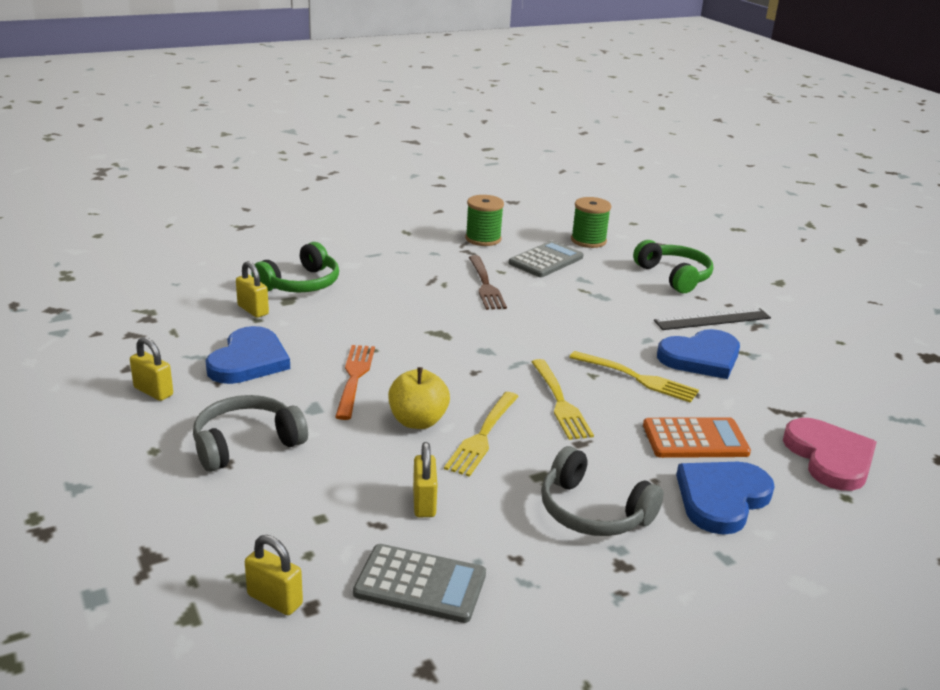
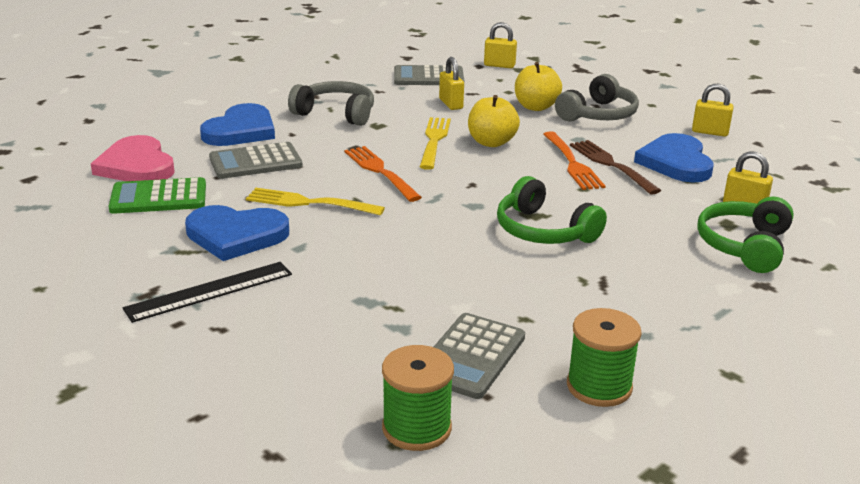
camera: 165 degrees right, 0 degrees up
brown fork [469,255,507,310] -> brown fork moved to [570,140,661,195]
yellow fork [532,359,594,440] -> orange fork [345,146,422,202]
green headphones [633,240,713,293] -> green headphones moved to [497,176,607,244]
orange calculator [643,417,751,458] -> grey calculator [209,142,303,179]
blue heart [657,329,740,379] -> blue heart turned 135 degrees counterclockwise [185,205,289,261]
none -> green calculator [108,177,206,214]
none -> yellow apple [515,62,562,111]

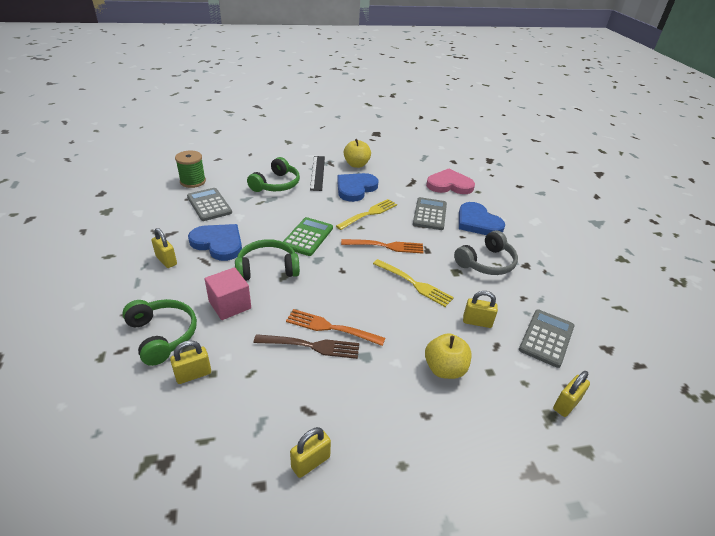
camera: 120 degrees right, 10 degrees up
green calculator [108,177,206,214] -> green calculator moved to [283,217,333,256]
yellow apple [468,95,520,147] -> yellow apple moved to [344,139,371,168]
grey headphones [555,74,639,121] -> none
green spool [567,308,641,407] -> none
blue heart [634,133,714,183] -> blue heart moved to [188,224,242,261]
none -> yellow padlock [151,228,177,268]
none -> pink cube [205,267,251,320]
none -> green headphones [247,157,300,192]

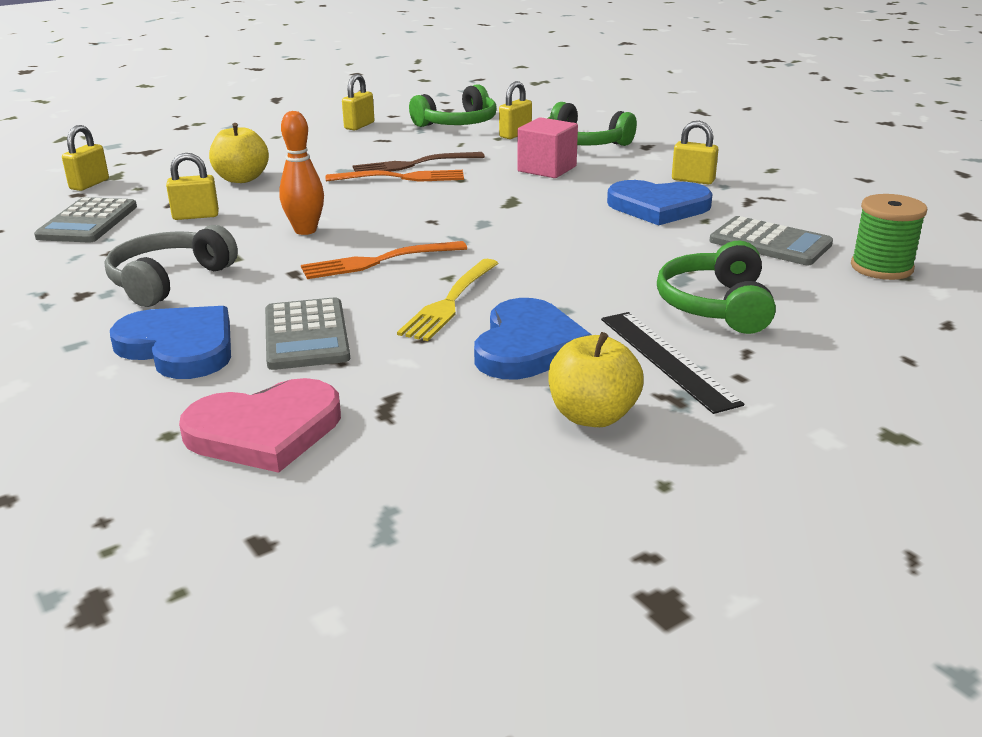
camera: 160 degrees right, 10 degrees down
green headphones [235,239,300,281] -> green headphones moved to [409,84,497,127]
green calculator [283,217,333,256] -> none
yellow fork [373,259,454,307] -> orange bowling pin [279,111,324,235]

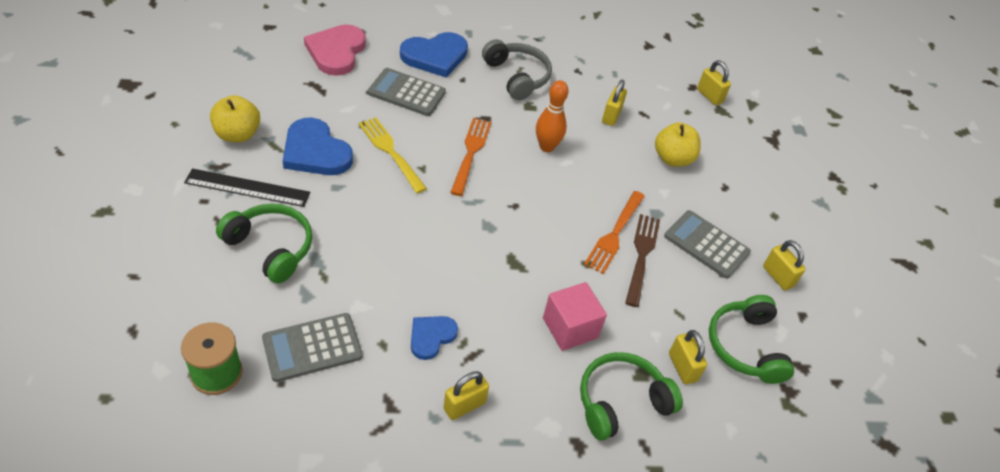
camera: 115 degrees right, 20 degrees up
grey calculator [34,197,137,243] -> grey calculator moved to [664,210,751,278]
blue heart [607,180,713,226] -> blue heart [411,316,458,360], size x0.59

